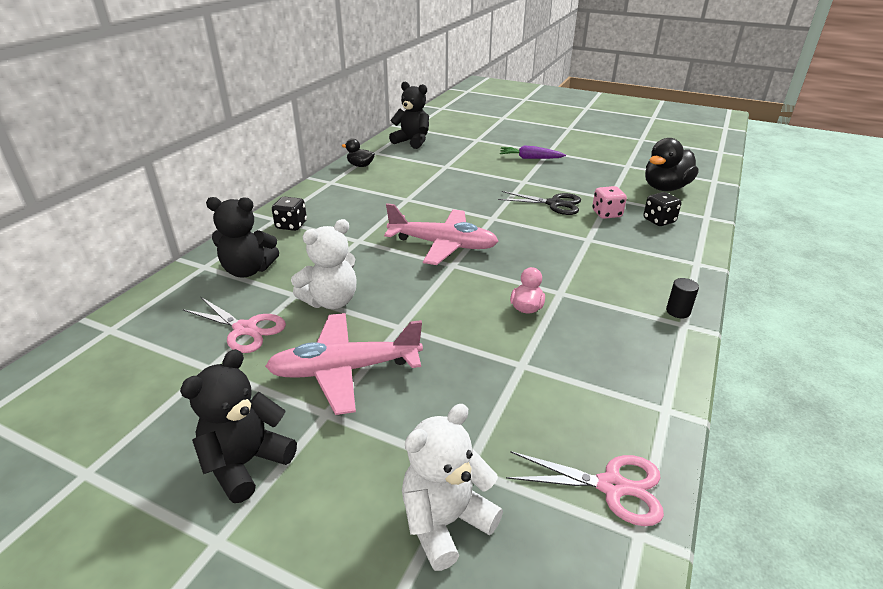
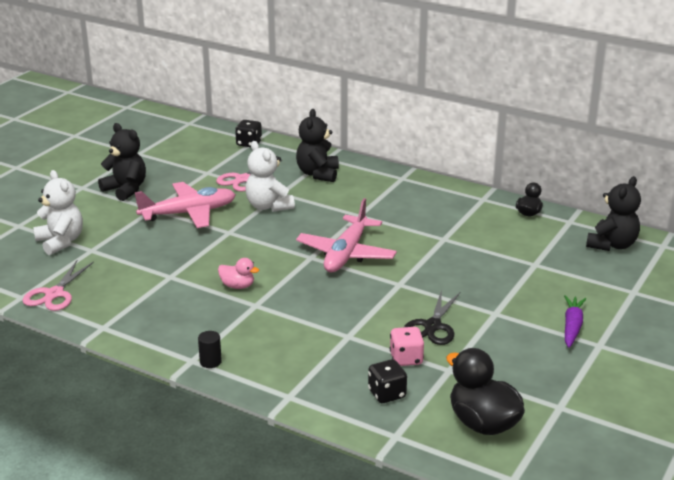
camera: 95 degrees right, 5 degrees down
pink plane [265,313,423,415] -> pink plane turned 75 degrees clockwise [134,182,236,228]
black dice [272,196,307,231] -> black dice moved to [235,120,262,147]

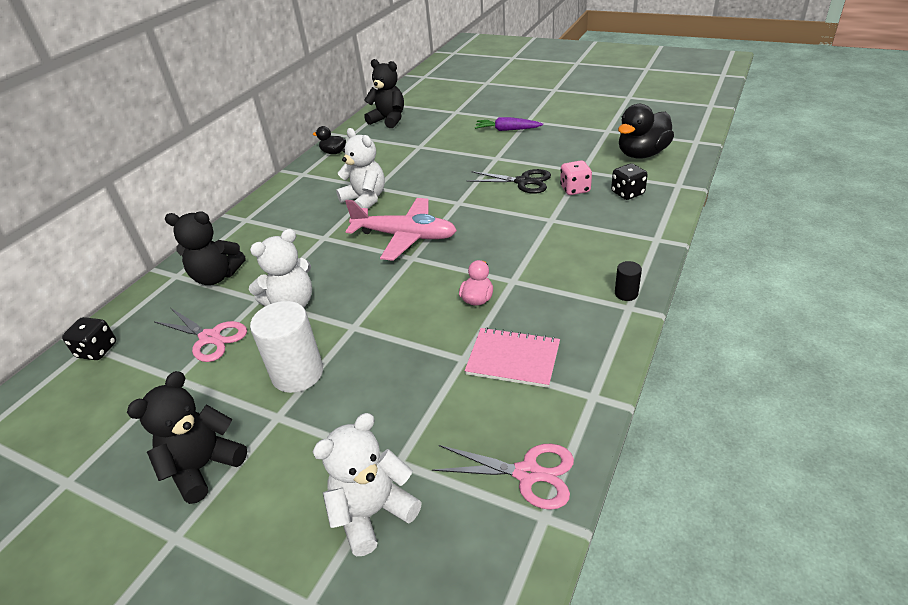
camera: 90 degrees left, 10 degrees up
pink plane [134,182,236,228] -> white cylinder [250,301,323,393]
none -> white teddy bear [336,128,385,209]
none -> pink notebook [465,327,560,388]

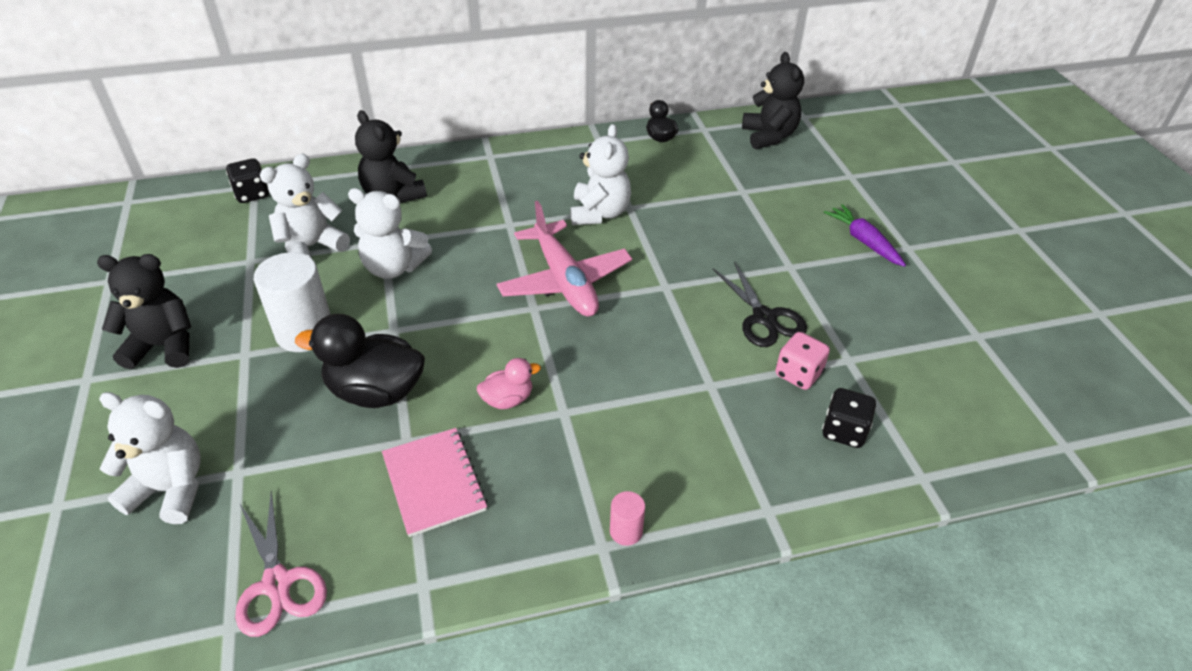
camera: 45 degrees right, 5 degrees up
pink scissors [155,308,247,362] -> white teddy bear [260,154,350,259]
black cylinder [615,261,642,301] -> pink cylinder [610,491,645,546]
black duck [618,104,674,159] -> black duck moved to [295,314,425,408]

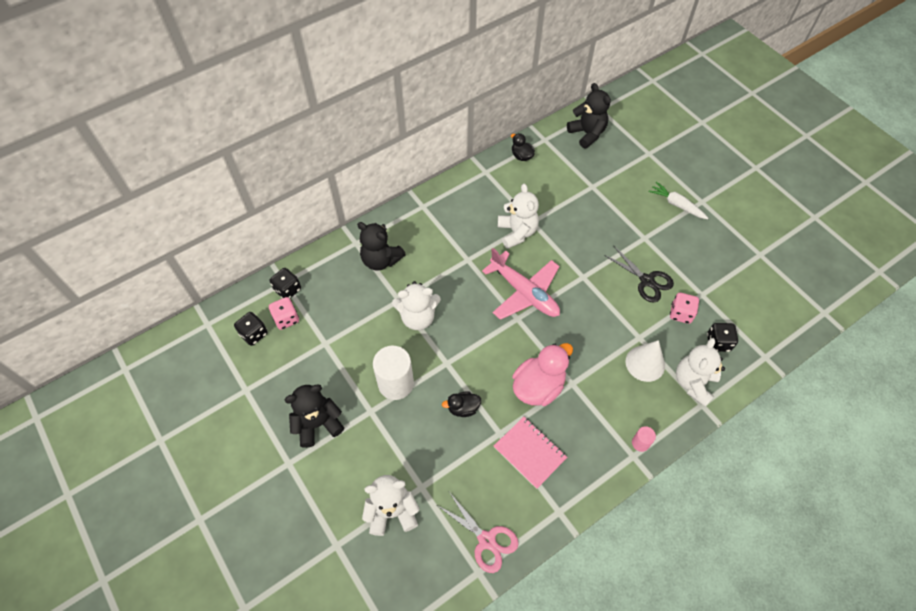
camera: 20 degrees left, 15 degrees up
white teddy bear [260,154,350,259] -> white teddy bear moved to [676,338,725,407]
black duck [295,314,425,408] -> black duck [442,391,481,417], size x0.53
pink duck [477,358,541,409] -> pink duck [512,343,573,406], size x1.90
purple carrot [824,204,906,267] -> white carrot [649,182,709,219]
none -> black dice [234,312,268,346]
none -> pink dice [269,297,299,330]
none -> white cone [626,340,665,382]

